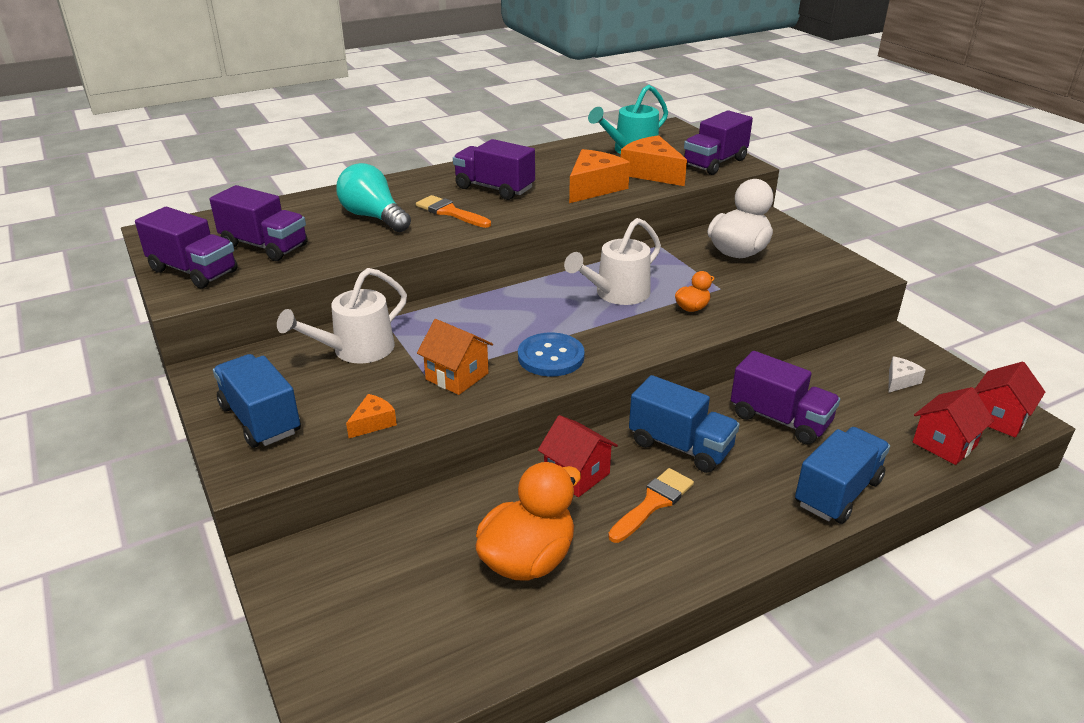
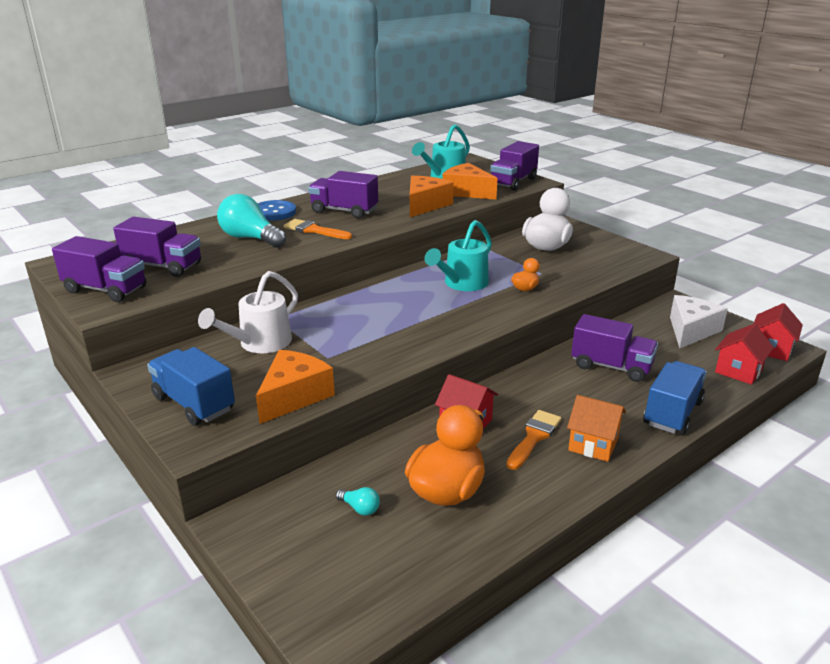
camera: 10 degrees left, 5 degrees down
orange cheese [346,394,397,438] -> orange cheese [256,350,335,424], size x1.96
orange house [417,319,493,395] -> orange house moved to [567,395,626,462]
blue button [518,333,585,376] -> blue button moved to [258,200,296,221]
white watering can [564,218,661,305] -> turquoise watering can [425,220,492,291]
blue truck [629,375,740,473] -> none
white cheese [888,356,926,393] -> white cheese [670,295,728,349], size x1.96
none -> turquoise light bulb [336,487,380,516]

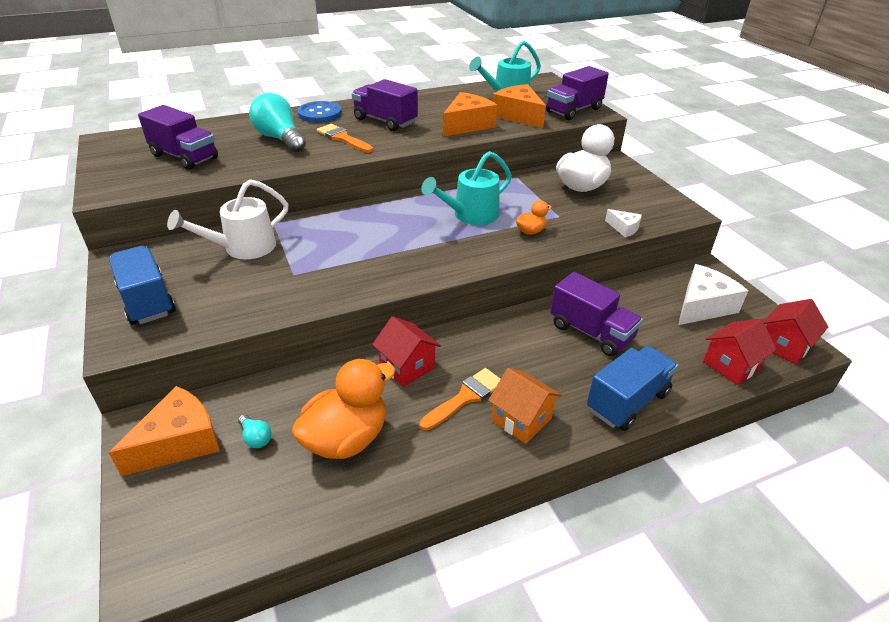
camera: 15 degrees right, 10 degrees up
purple truck [52,236,146,302] -> none
orange cheese [256,350,335,424] -> orange cheese moved to [109,386,220,476]
none -> white cheese [605,209,642,237]

